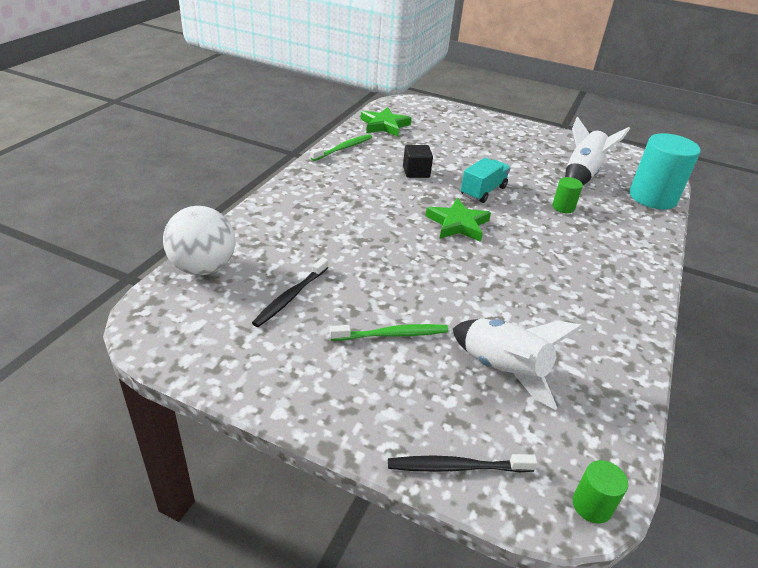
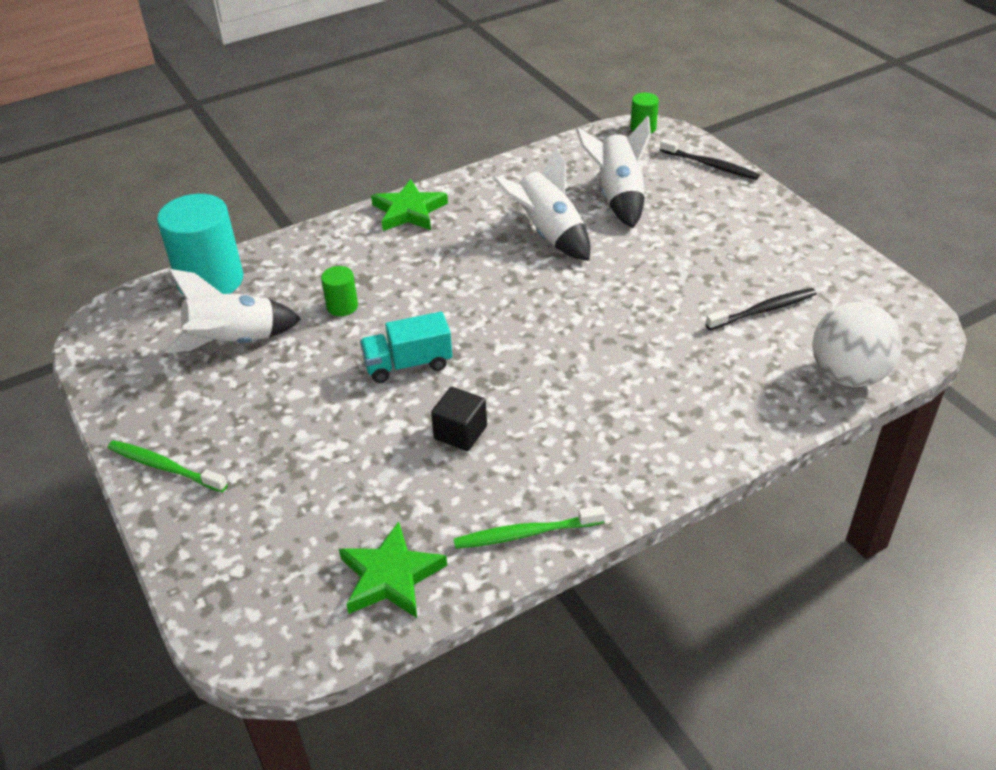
camera: 140 degrees left, 5 degrees up
green toothbrush [330,324,448,341] -> green toothbrush moved to [108,440,228,492]
green star [426,198,491,242] -> green star moved to [371,179,448,231]
none -> white rocket [492,146,590,261]

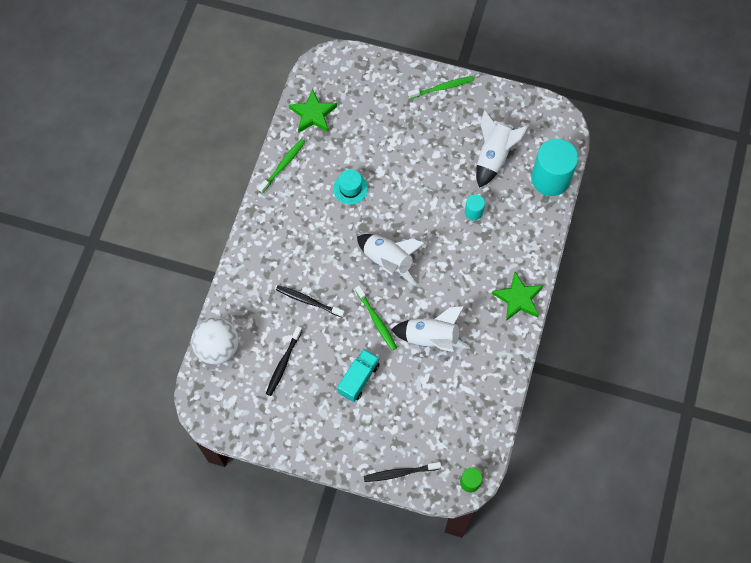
camera: 135 degrees right, 25 degrees up
green cylinder [321,266,358,316] -> turquoise cylinder [465,194,485,220]
turquoise truck [360,312,452,383] -> turquoise truck moved to [337,349,380,402]
black cube [431,387,487,451] -> turquoise hat [333,169,368,204]
white rocket [576,116,651,228] -> white rocket moved to [357,234,425,286]
none -> black toothbrush [276,285,345,318]
none -> green toothbrush [355,285,397,350]

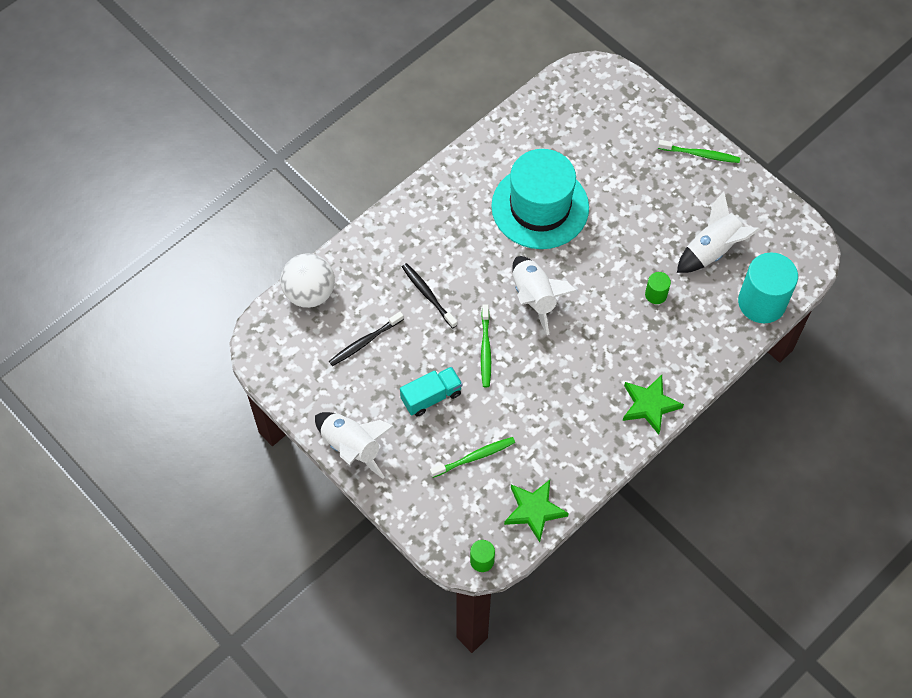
camera: 30 degrees right, 5 degrees down
green toothbrush [258,139,305,193] -> green toothbrush moved to [430,437,515,478]
green star [289,89,337,133] -> green star moved to [504,480,569,542]
turquoise hat [333,169,368,204] -> turquoise hat [491,149,589,249], size x2.36
black toothbrush [364,462,441,482] -> none
white rocket [391,306,470,352] -> white rocket moved to [315,412,394,479]
turquoise cylinder [465,194,485,220] -> green cylinder [645,272,671,304]

